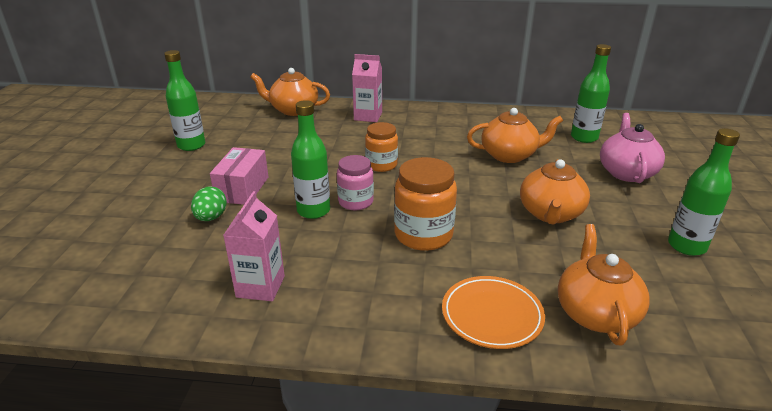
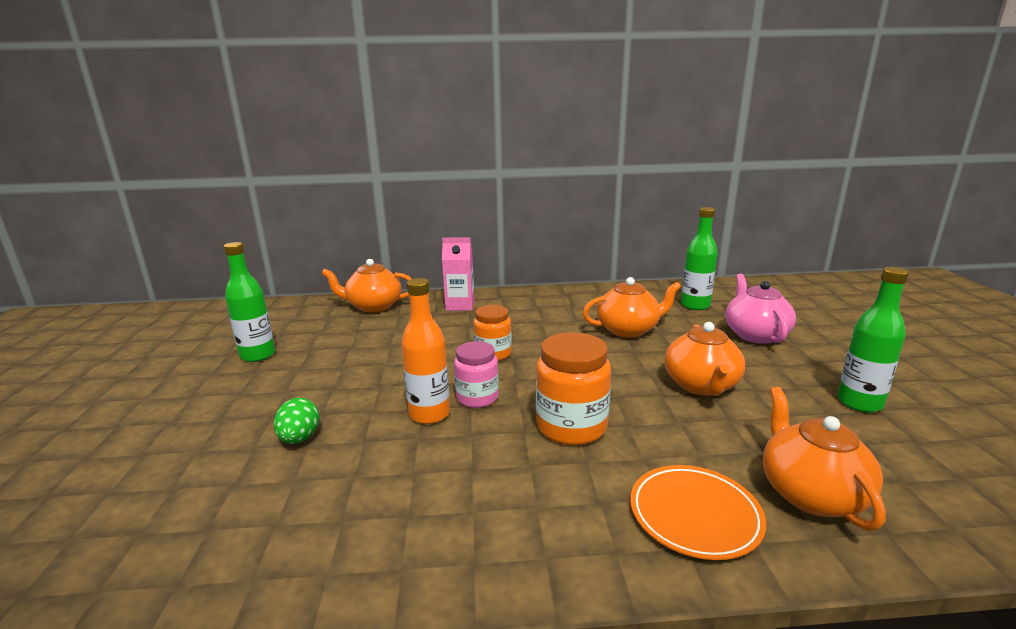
camera: 10 degrees left, 10 degrees down
pink box [210,147,268,205] -> none
pink carton [223,191,285,301] -> none
green bottle [291,100,330,219] -> orange bottle [401,278,450,424]

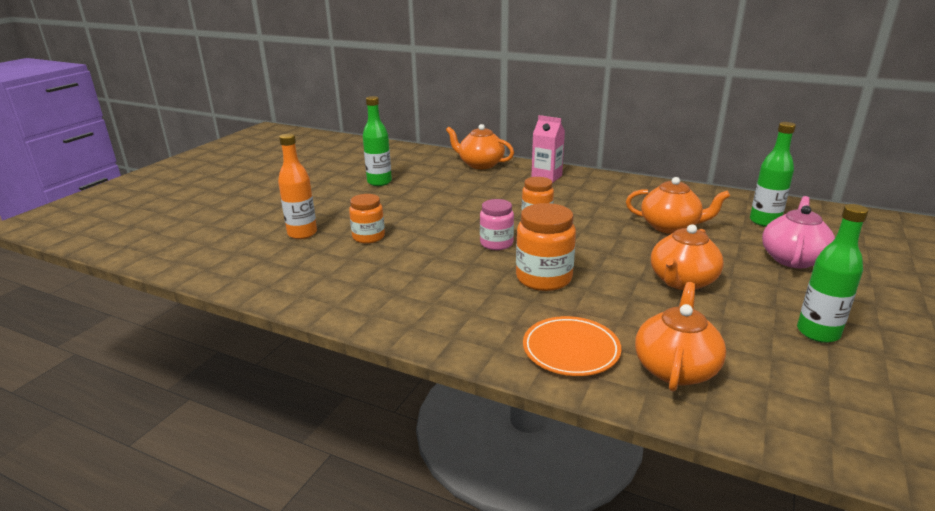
camera: 30 degrees right, 5 degrees up
green egg [274,398,319,443] -> orange jar [349,194,385,244]
orange bottle [401,278,450,424] -> orange bottle moved to [278,133,317,239]

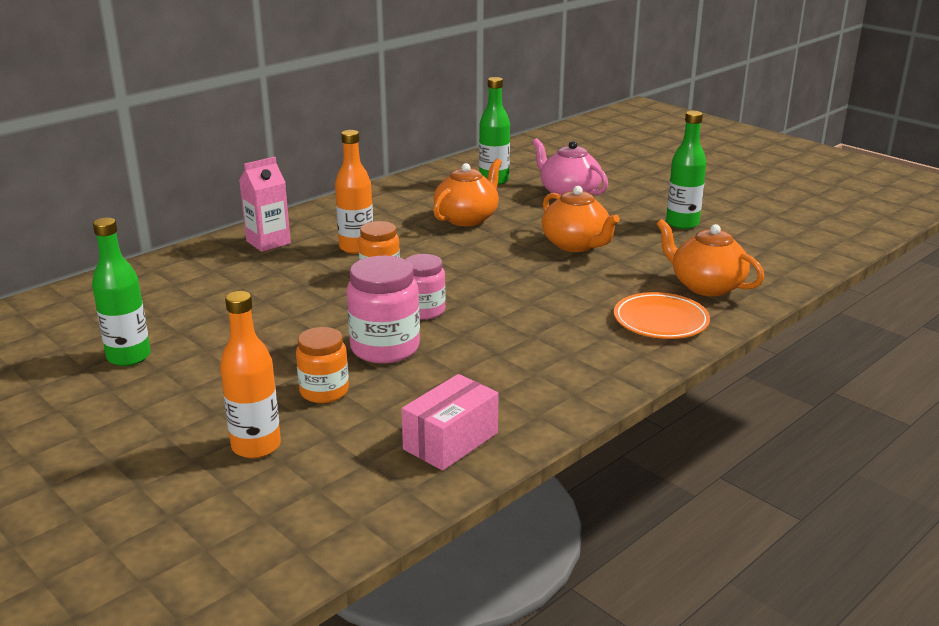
camera: 70 degrees left, 0 degrees up
orange teapot [446,124,514,169] -> none
orange jar [516,203,576,291] -> none
none -> orange bottle [335,130,373,254]
none -> pink jar [347,256,420,364]
none -> pink box [401,374,499,471]

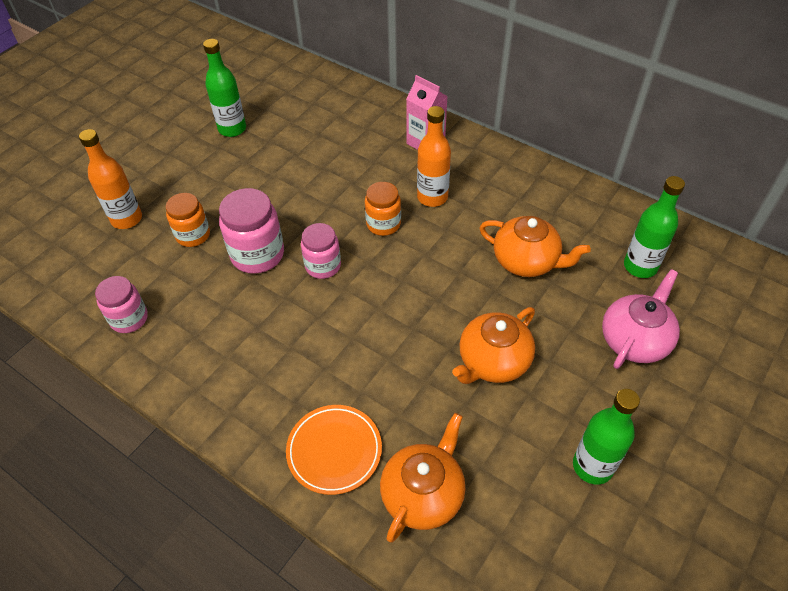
camera: 80 degrees right, 25 degrees up
pink box [401,374,499,471] -> pink jar [95,276,148,333]

